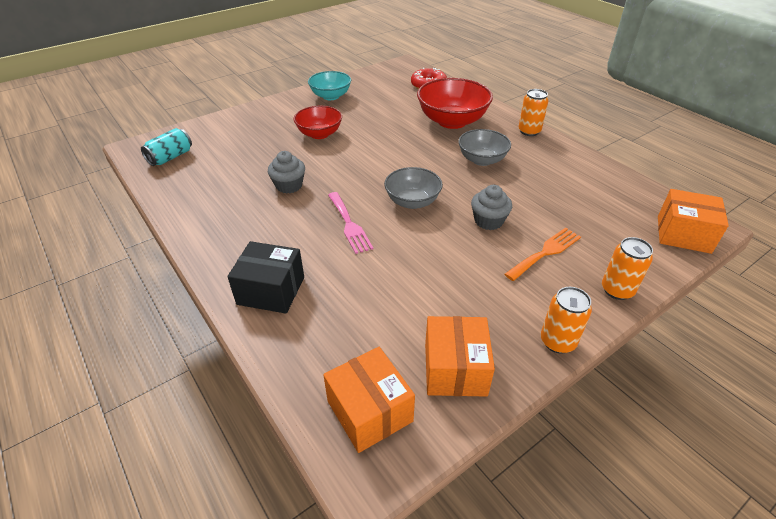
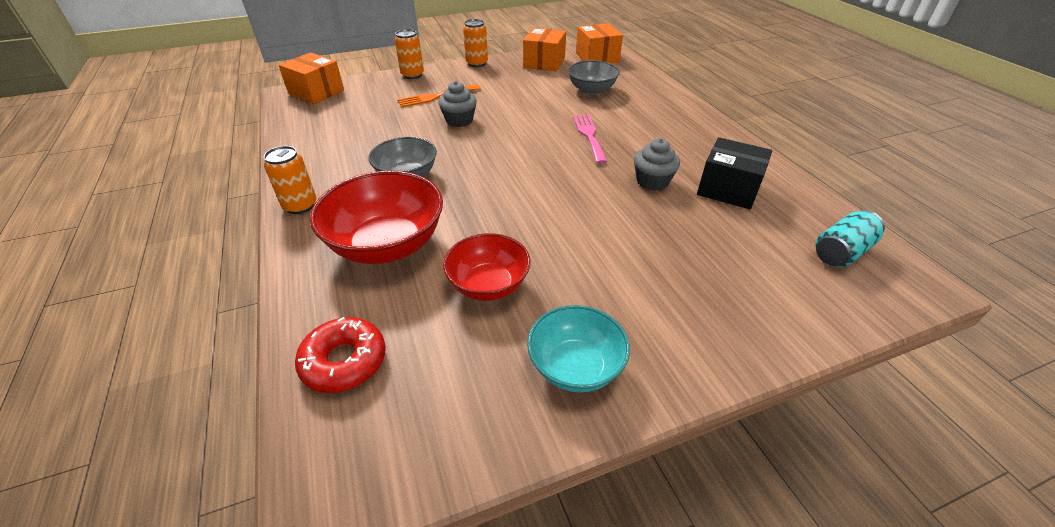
camera: 165 degrees left, 0 degrees up
black box [227,241,304,314] -> black box moved to [697,137,772,209]
red bowl [293,106,342,139] -> red bowl moved to [443,233,530,301]
grey bowl [384,167,443,209] -> grey bowl moved to [568,60,620,95]

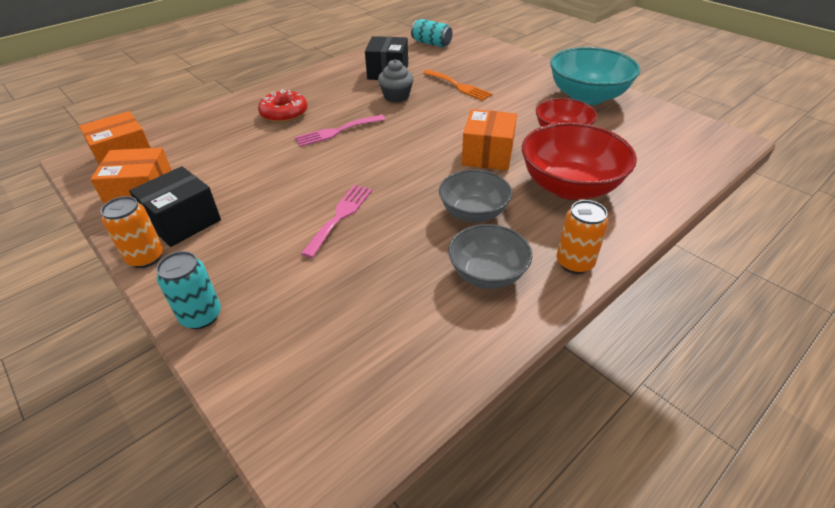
camera: 110 degrees left, 0 degrees up
orange box [279,52,344,104] -> orange box moved to [462,109,517,171]
red donut [295,317,386,393] -> red donut moved to [258,89,307,123]
orange can [395,29,424,79] -> turquoise can [156,251,221,329]
orange fork [397,85,481,107] -> orange fork moved to [423,69,492,101]
grey cupcake [438,81,477,127] -> pink fork [301,185,372,258]
turquoise bowl [527,305,630,392] -> turquoise bowl [550,47,640,105], size x1.58
grey bowl [568,60,620,95] -> grey bowl moved to [448,224,533,289]
none -> black box [129,166,221,247]

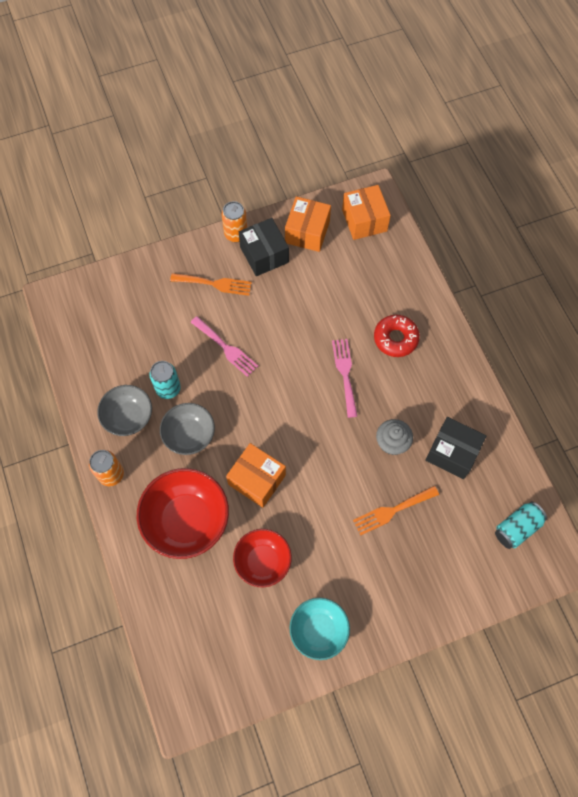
camera: 110 degrees right, 25 degrees up
turquoise can [156,251,221,329] -> turquoise can moved to [149,361,181,399]
turquoise bowl [550,47,640,105] -> turquoise bowl [290,598,350,660], size x0.63
none -> orange fork [170,273,252,296]

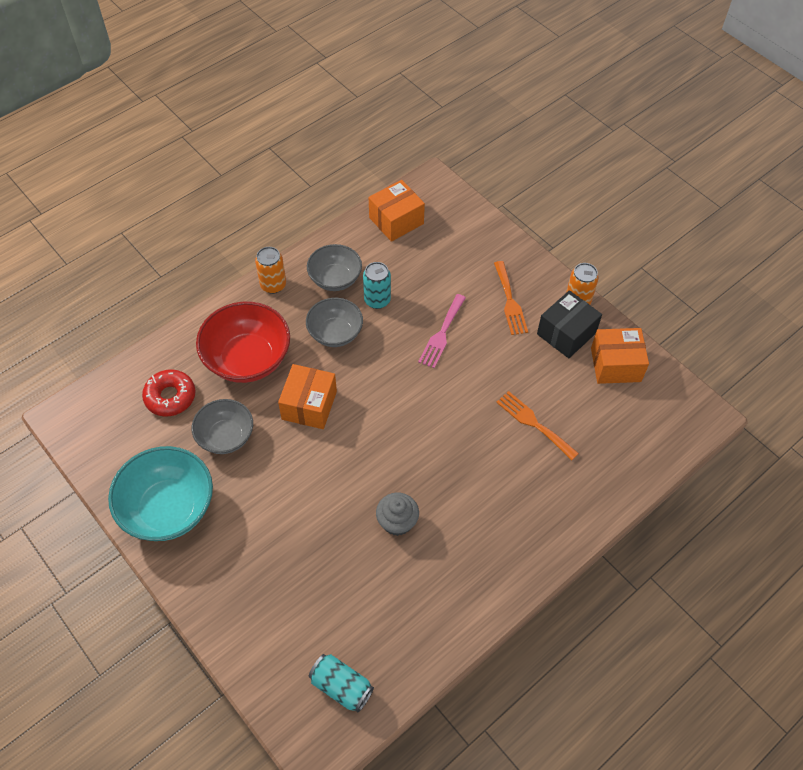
camera: 70 degrees right, 10 degrees down
red bowl [233,529,292,587] -> grey bowl [192,399,253,454]
turquoise bowl [290,598,350,660] -> turquoise bowl [108,446,213,541], size x1.58
pink fork [332,339,357,418] -> none
orange box [342,185,391,240] -> orange box moved to [369,180,425,242]
orange fork [353,486,439,536] -> orange fork moved to [496,391,579,461]
red donut [374,315,420,357] -> red donut moved to [142,369,196,417]
black box [425,417,486,479] -> none

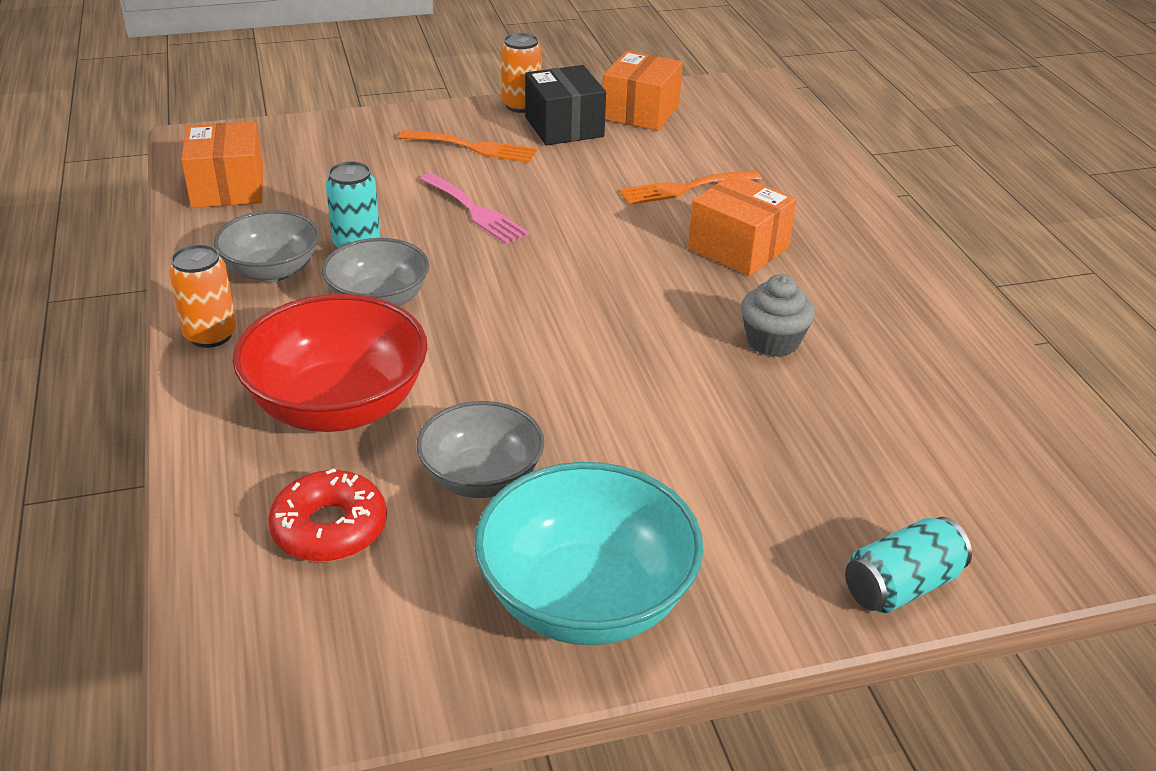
camera: 65 degrees left, 20 degrees down
orange box [278,364,337,429] -> orange box moved to [688,173,797,276]
turquoise can [309,654,374,713] -> turquoise can moved to [845,517,972,613]

